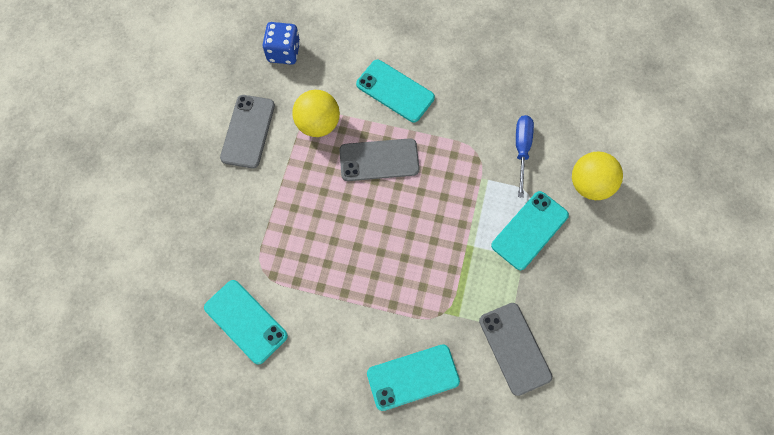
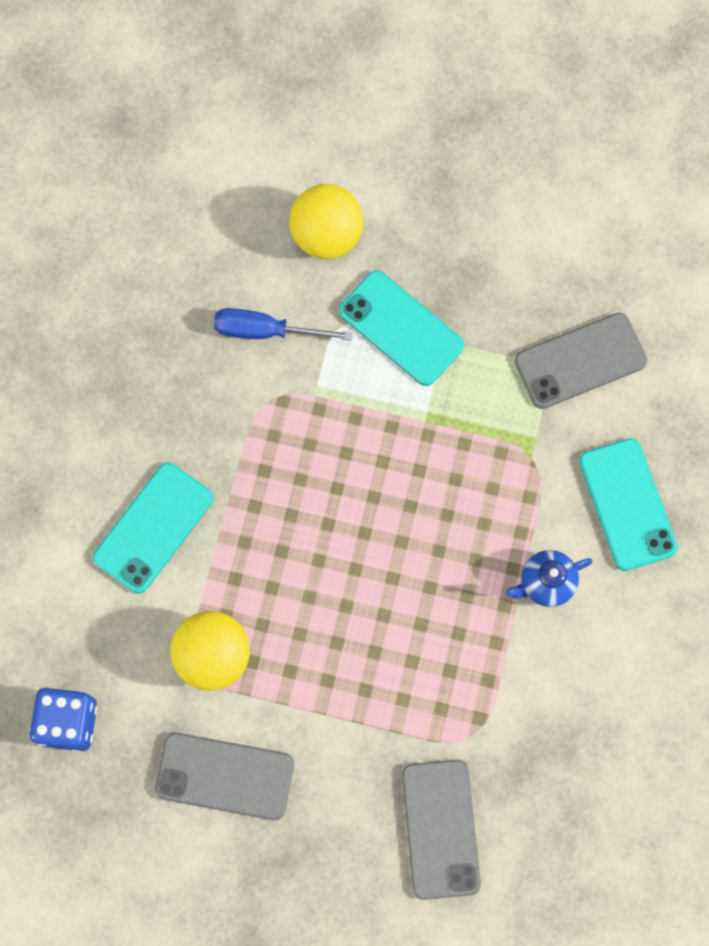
camera: 90 degrees left, 5 degrees up
turquoise phone [204,280,288,365] -> none
grey phone [339,138,419,181] -> grey phone moved to [402,760,481,900]
none -> blue teapot [506,550,593,607]

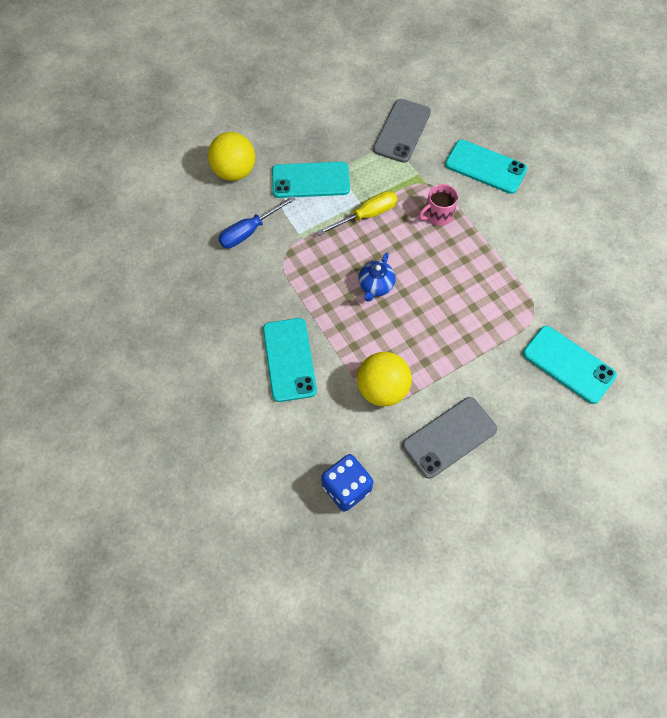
camera: 45 degrees left, 10 degrees down
grey phone [402,760,481,900] -> turquoise phone [523,326,617,404]
blue teapot [506,550,593,607] -> blue teapot moved to [359,253,395,302]
none -> yellow screwdriver [317,191,398,236]
none -> pink mug [418,184,458,226]

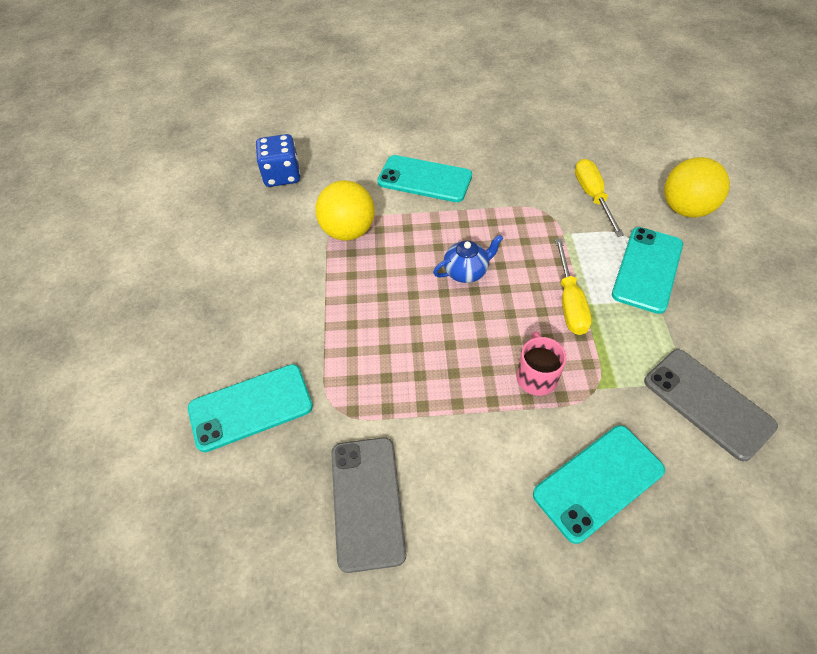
camera: 120 degrees right, 10 degrees down
blue screwdriver [218,196,296,248] -> yellow screwdriver [575,159,624,237]
blue teapot [359,253,395,302] -> blue teapot turned 105 degrees clockwise [433,234,503,283]
grey phone [403,397,497,479] -> grey phone moved to [331,437,406,573]

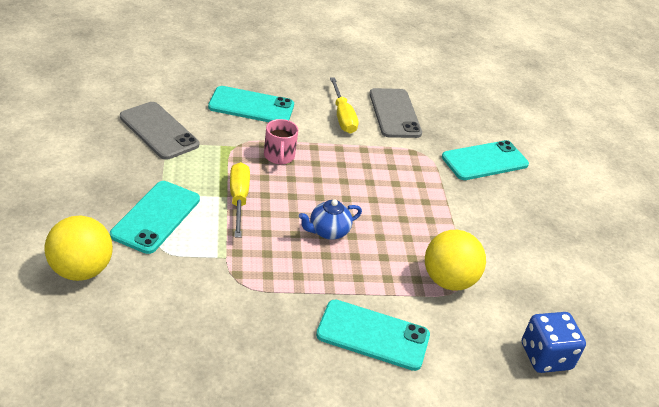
camera: 170 degrees right, 15 degrees down
turquoise phone [533,425,665,544] -> turquoise phone turned 45 degrees clockwise [208,86,294,122]
yellow screwdriver [575,159,624,237] -> yellow screwdriver moved to [330,77,358,134]

